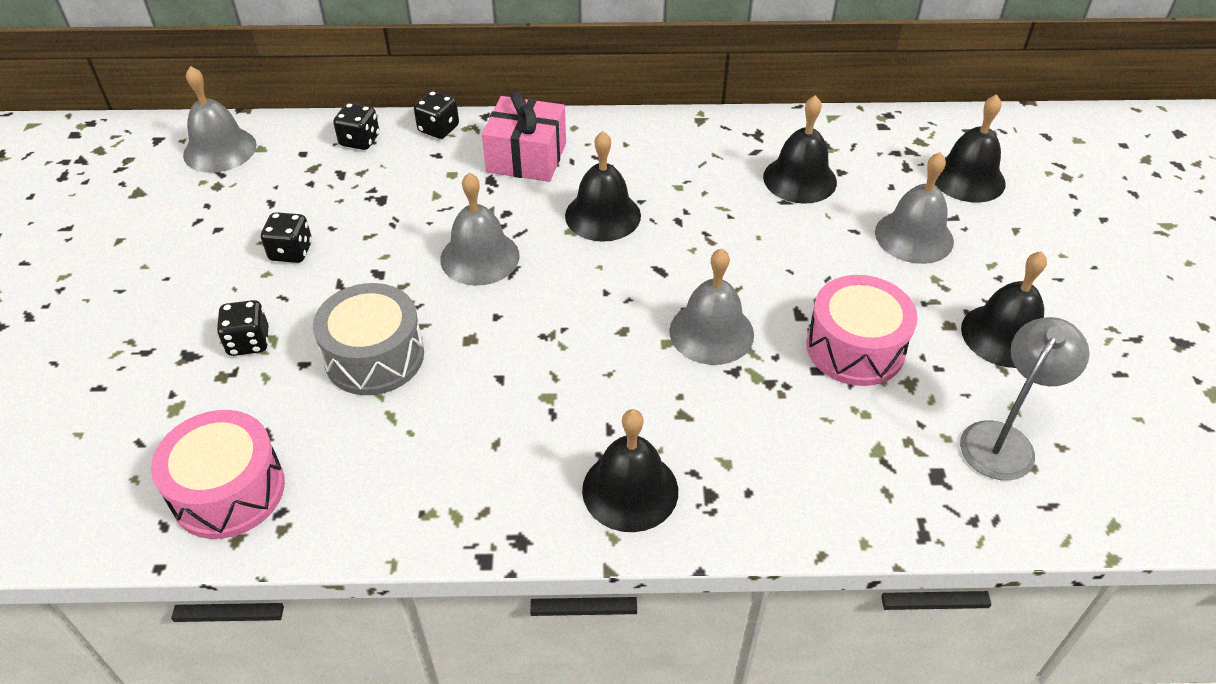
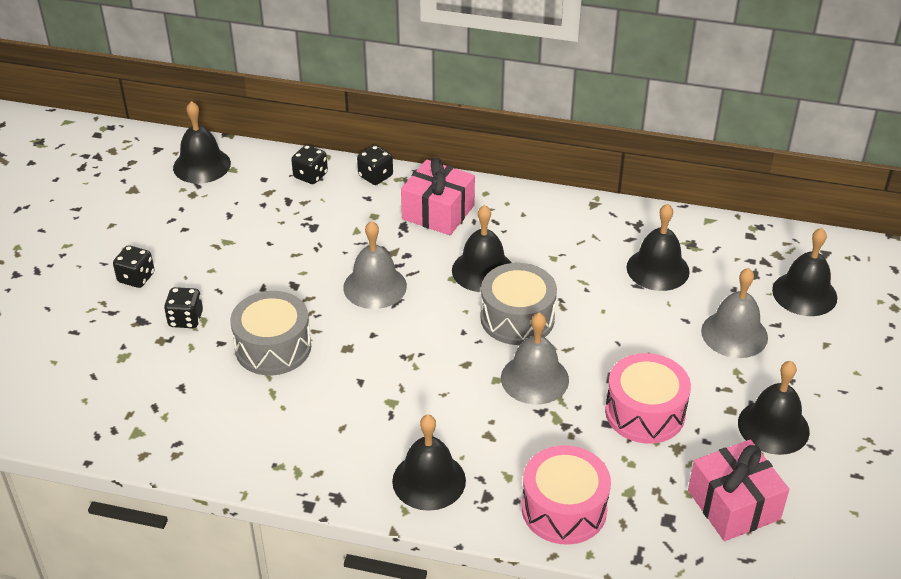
camera: 15 degrees right, 5 degrees down
pink drum [151,410,285,539] -> pink drum moved to [522,445,611,545]
grey bell [183,66,257,173] -> black bell [173,101,231,184]
black dice [261,212,312,263] -> black dice moved to [113,245,155,288]
grey lamp [960,317,1090,480] -> pink gift [688,440,789,541]
none -> grey drum [481,263,557,345]

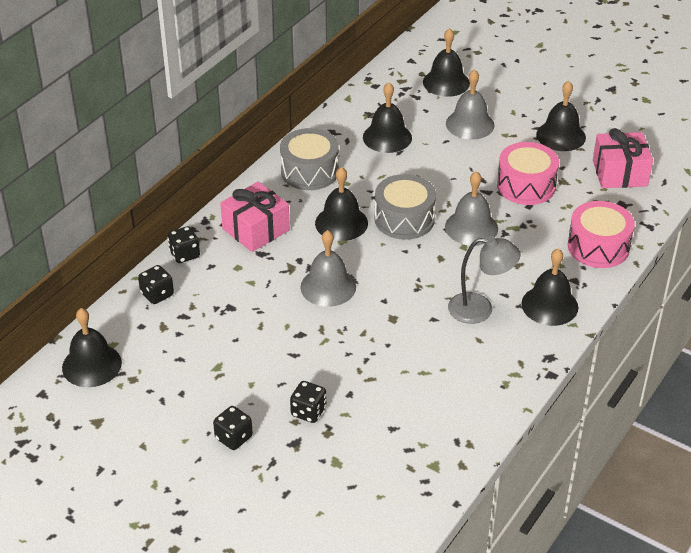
camera: 70 degrees left, 0 degrees up
grey drum [230,291,311,375] -> grey drum moved to [280,128,339,190]
none -> grey lamp [448,236,521,324]

